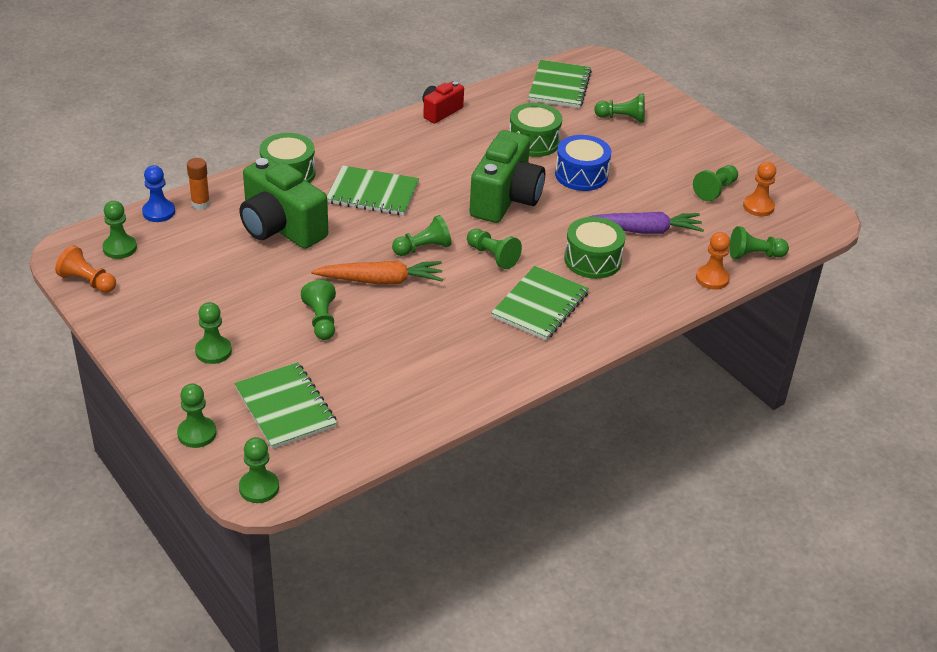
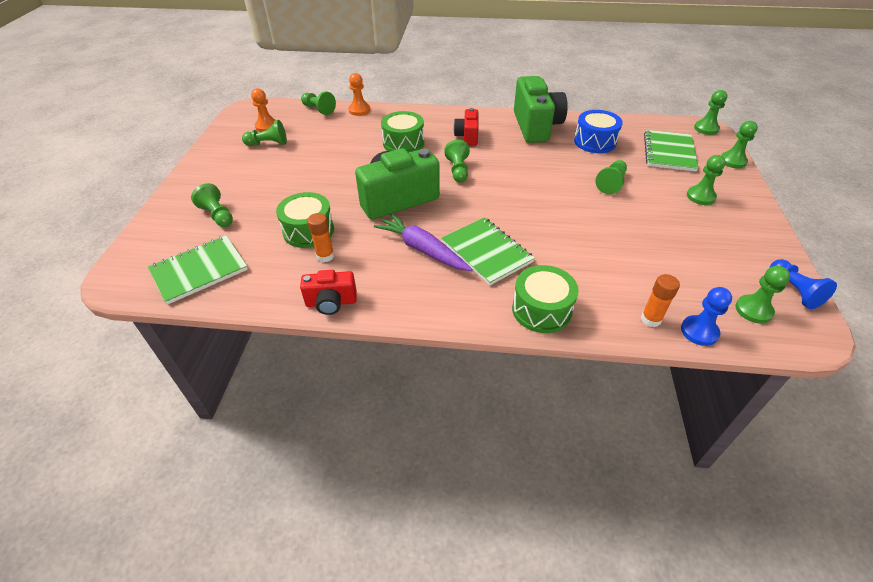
camera: 135 degrees left, 5 degrees up
orange pawn [55,245,116,293] -> blue pawn [769,259,837,309]
green camera [240,157,328,249] -> green camera moved to [514,76,568,143]
orange carrot [311,261,443,285] -> none
green pawn [392,215,451,256] -> none
green notebook [491,266,589,341] -> red camera [453,108,479,146]
blue drum [555,135,612,191] -> blue drum moved to [574,110,623,153]
purple carrot [589,212,704,234] -> purple carrot moved to [374,213,473,271]
none -> orange glue stick [307,213,334,262]

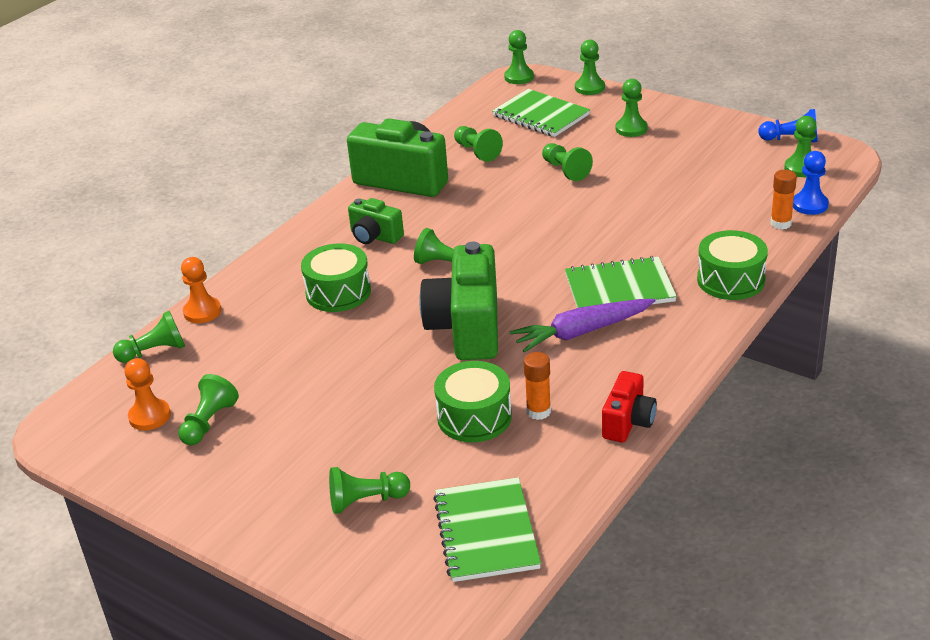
camera: 60 degrees left, 10 degrees down
red camera [453,108,479,146] -> green camera [348,198,404,244]
blue drum [574,110,623,153] -> green pawn [454,126,503,162]

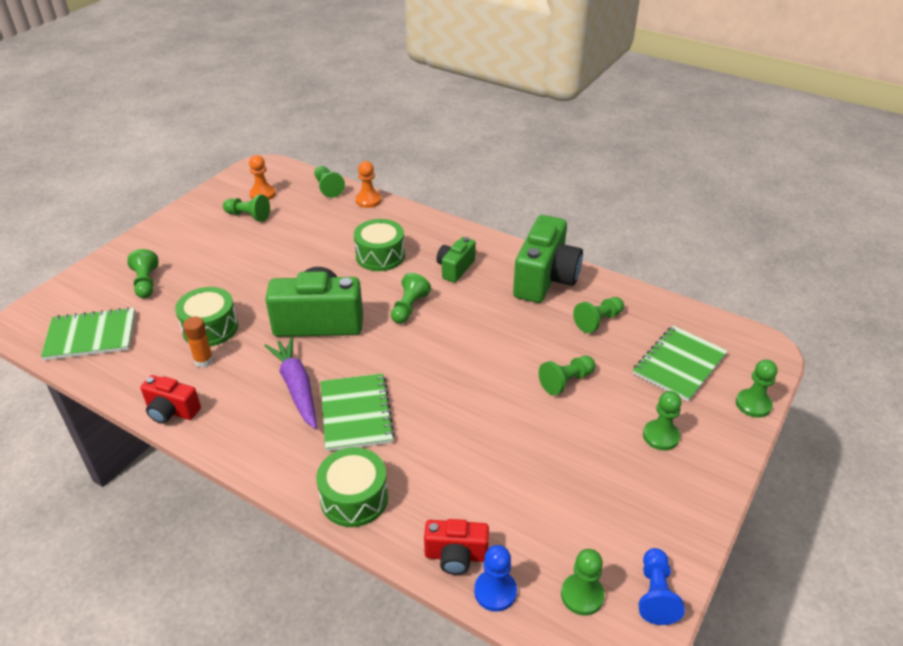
camera: 85 degrees right, 5 degrees up
green pawn [504,30,534,84] -> none
orange glue stick [770,170,797,230] -> red camera [424,519,489,575]

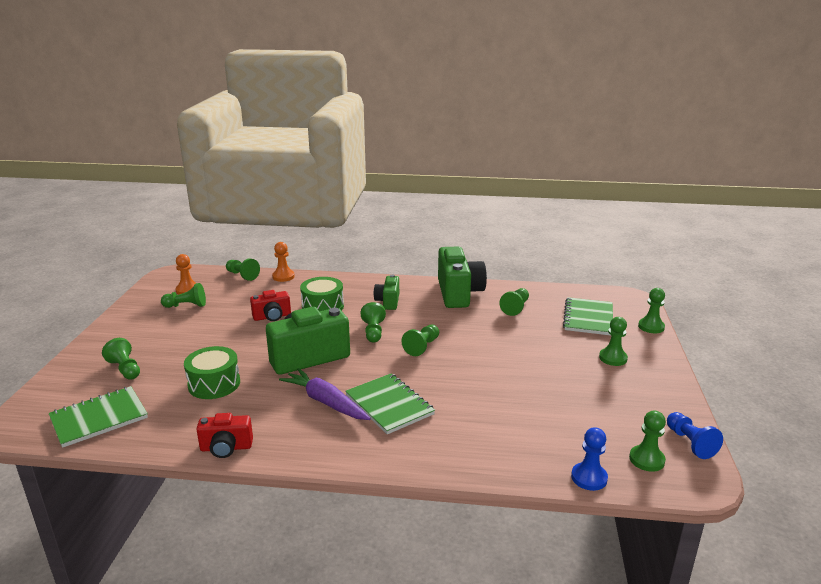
camera: 25 degrees left, 15 degrees down
orange glue stick [183,317,214,368] -> none
green drum [316,447,388,527] -> none
red camera [424,519,489,575] -> red camera moved to [250,290,291,321]
green pawn [539,356,595,395] -> green pawn moved to [401,325,439,356]

